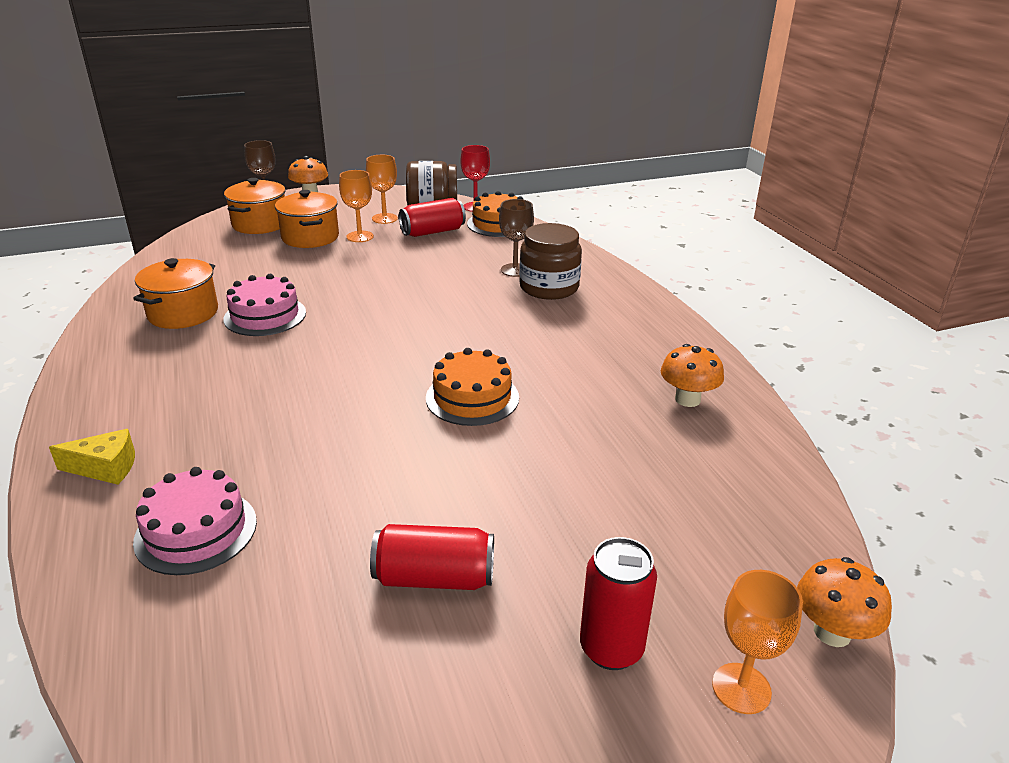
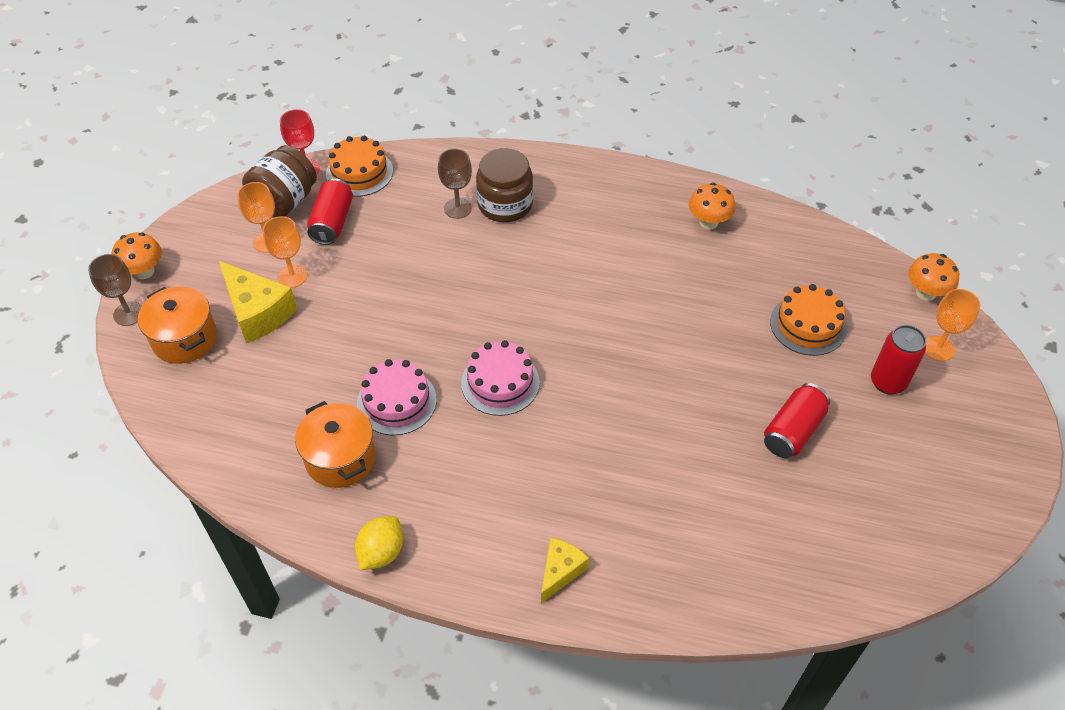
camera: 55 degrees left, 20 degrees up
pink cake [133,467,257,575] -> pink cake moved to [461,340,540,416]
orange pot [275,190,339,248] -> yellow cheese [219,261,297,343]
orange cake [426,348,519,426] -> orange cake moved to [770,284,847,356]
none -> yellow lemon [355,516,403,570]

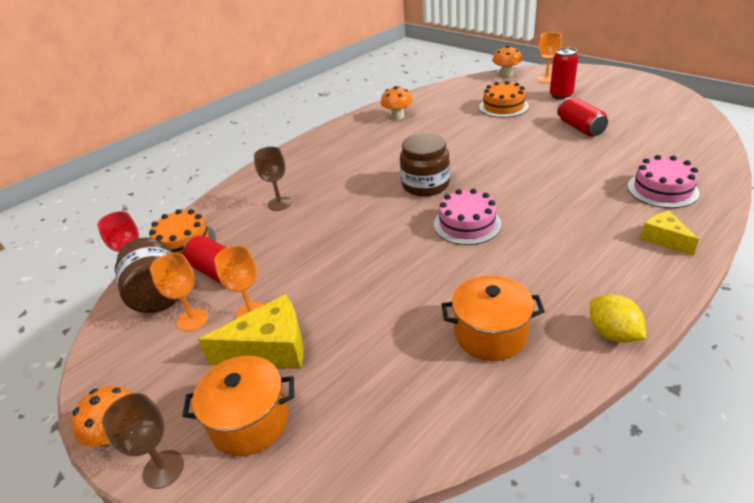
camera: 55 degrees left, 15 degrees down
pink cake [357,359,437,436] -> pink cake moved to [627,155,699,208]
brown jar [476,148,533,222] -> brown jar moved to [400,133,450,196]

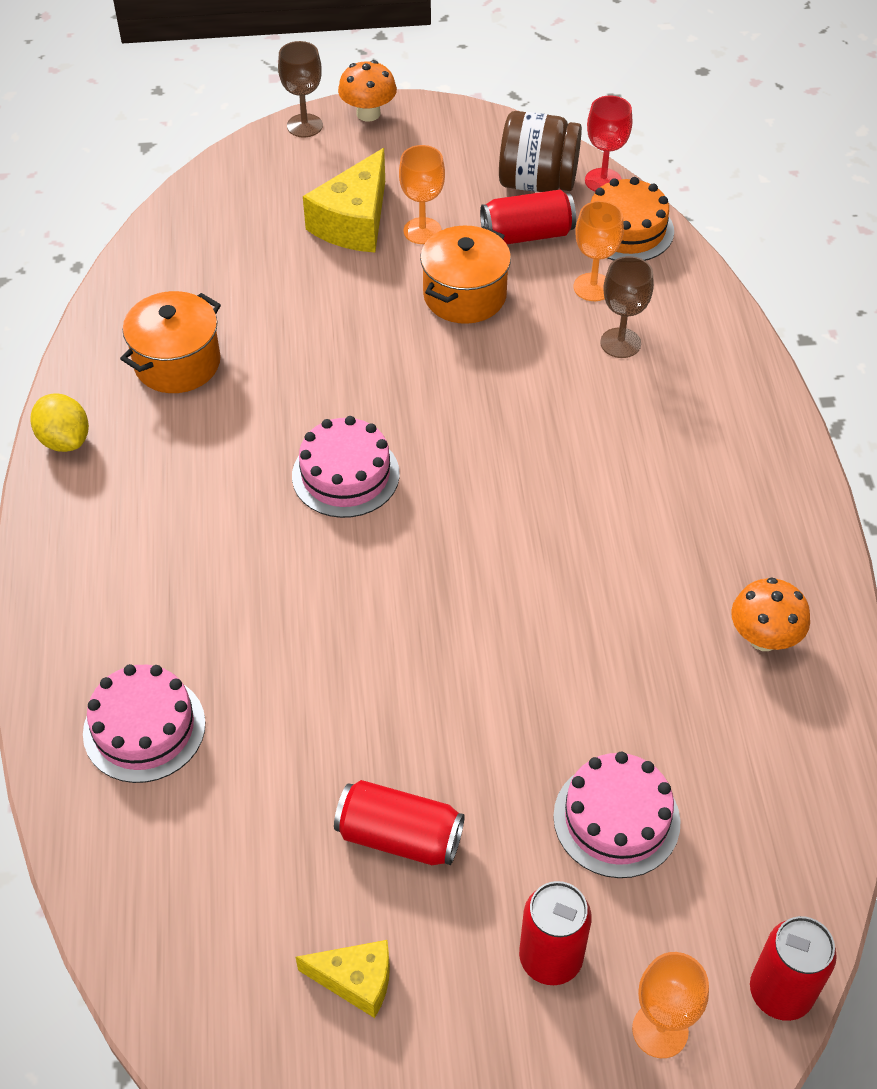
camera: 125 degrees right, 15 degrees up
orange goblet [150,253,208,331] -> orange goblet moved to [574,201,624,301]
orange pot [182,356,294,456] -> orange pot moved to [420,226,511,324]
brown jar [400,133,450,196] -> none
orange cake [479,81,529,118] -> pink cake [553,752,681,878]
orange mushroom [492,45,522,77] -> red can [750,916,837,1021]
yellow lemon [590,294,646,343] -> yellow lemon turned 45 degrees clockwise [31,393,89,452]
yellow cheese [640,211,699,256] -> yellow cheese moved to [296,940,390,1018]

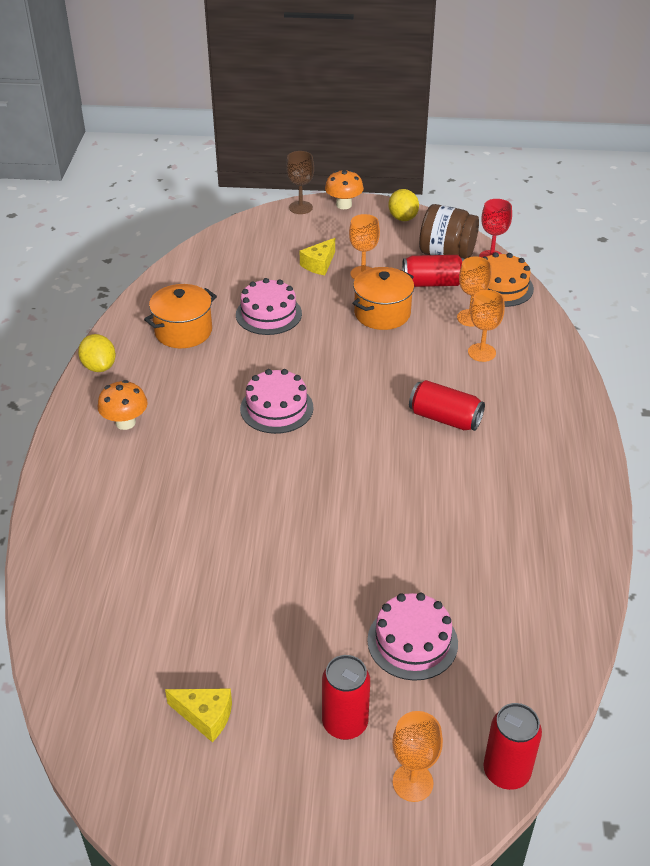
camera: 10 degrees right, 10 degrees down
pink cake [83,664,206,783] -> pink cake moved to [236,278,302,335]
yellow cheese [303,148,385,253] -> yellow cheese [300,238,335,275], size x0.60
red can [334,780,465,865] -> red can moved to [409,380,485,431]
brown goblet [600,256,654,358] -> orange goblet [468,290,505,362]
orange mushroom [731,577,810,651] -> orange mushroom moved to [98,380,148,430]
none -> yellow lemon [388,189,419,221]

